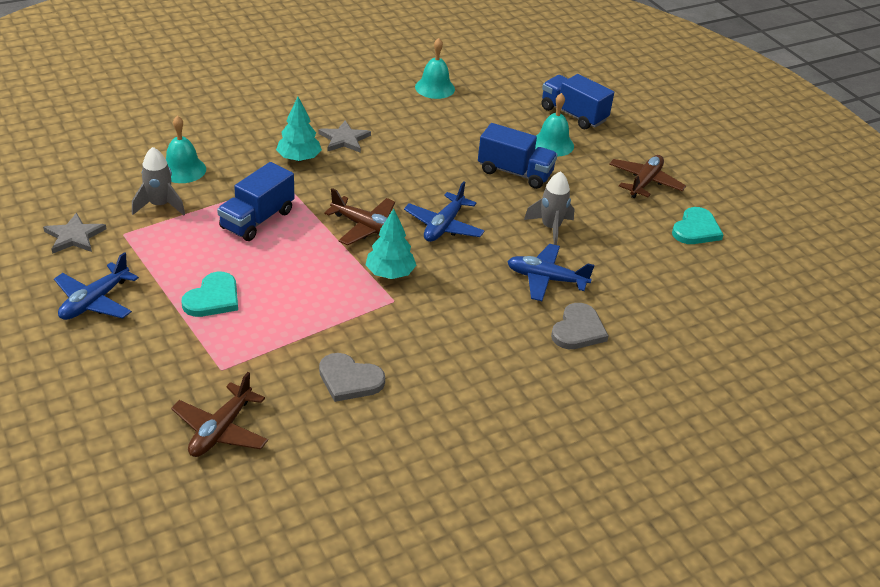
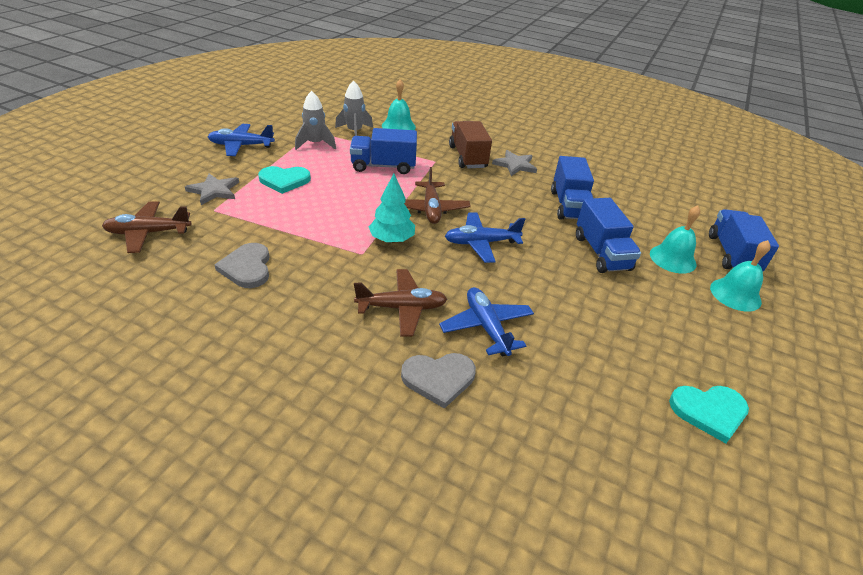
camera: 55 degrees right, 0 degrees up
grey star [43,213,106,254] -> grey star moved to [185,173,239,205]
turquoise tree [276,97,322,162] -> brown truck [449,121,492,168]
turquoise bell [415,38,455,99] -> turquoise bell moved to [710,240,770,312]
grey rocket [524,171,575,245] -> grey rocket moved to [295,91,336,150]
brown plane [609,155,686,198] -> brown plane moved to [354,269,447,337]
none -> blue truck [551,156,594,220]

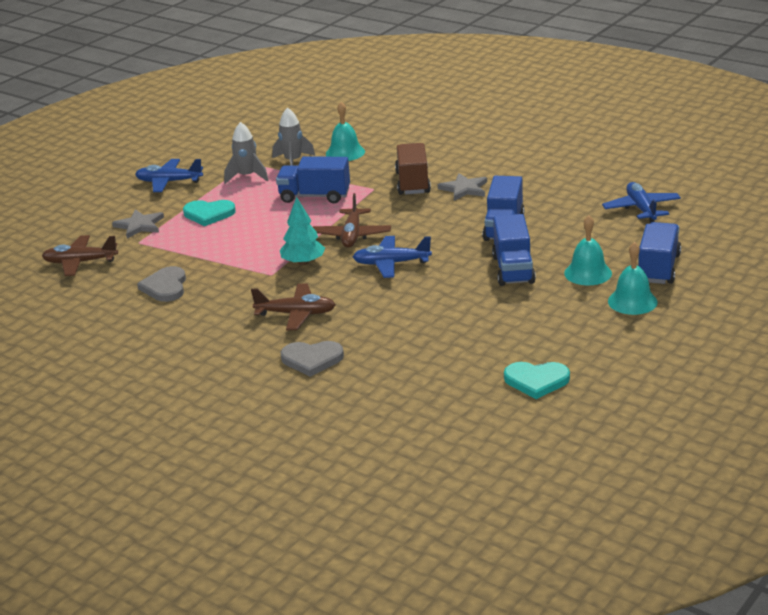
camera: 15 degrees right, 10 degrees down
blue plane [439,287,534,357] -> blue plane moved to [602,182,681,223]

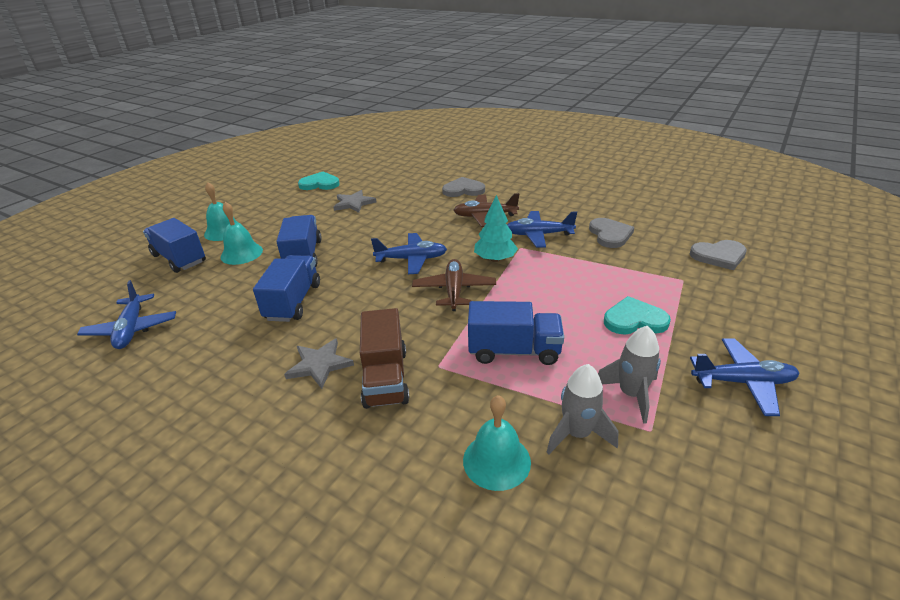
camera: 175 degrees right, 5 degrees up
brown plane [42,235,118,276] -> grey heart [690,240,747,270]
grey star [112,209,164,238] -> grey star moved to [333,190,376,213]
blue truck [638,222,681,284] -> blue truck turned 120 degrees clockwise [143,218,206,273]
none -> blue plane [507,211,577,248]

